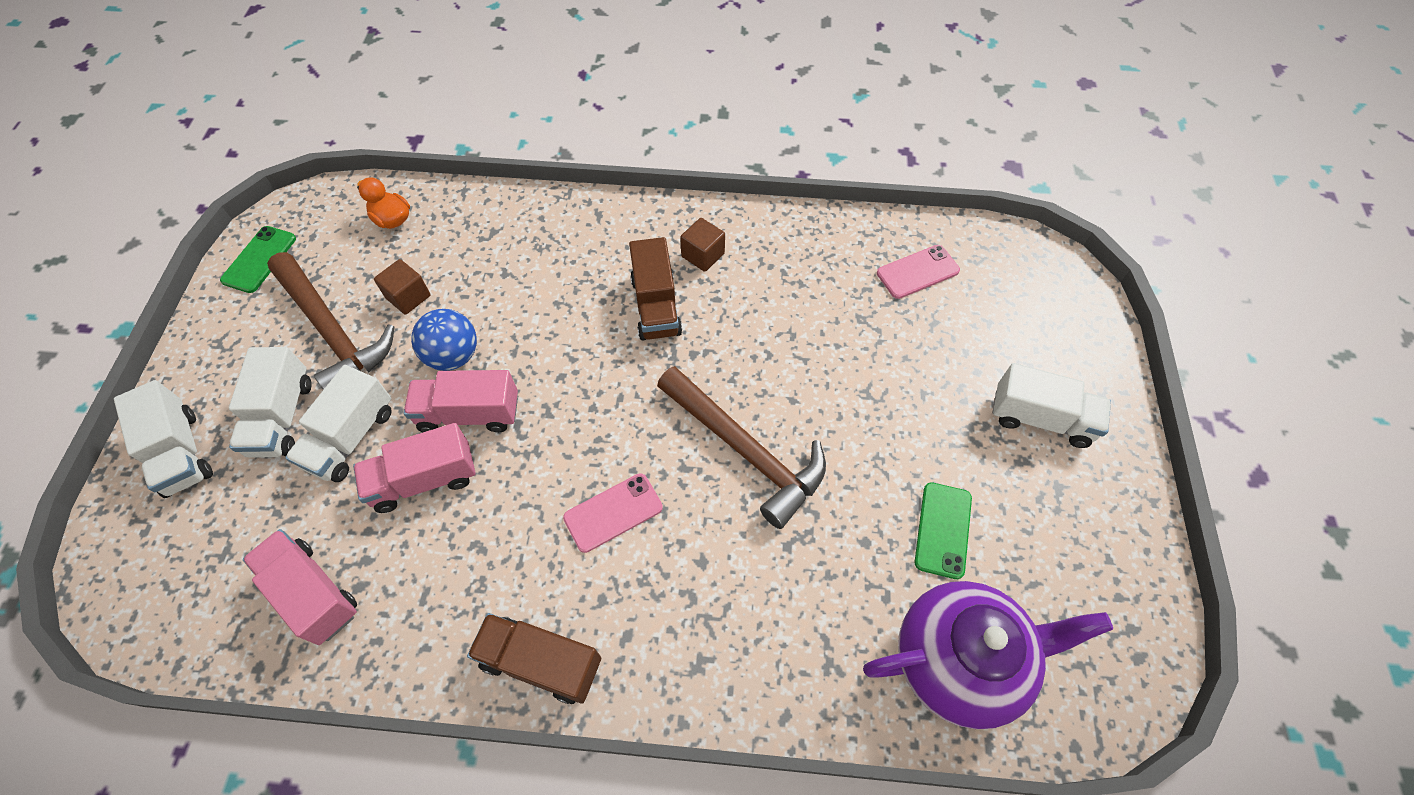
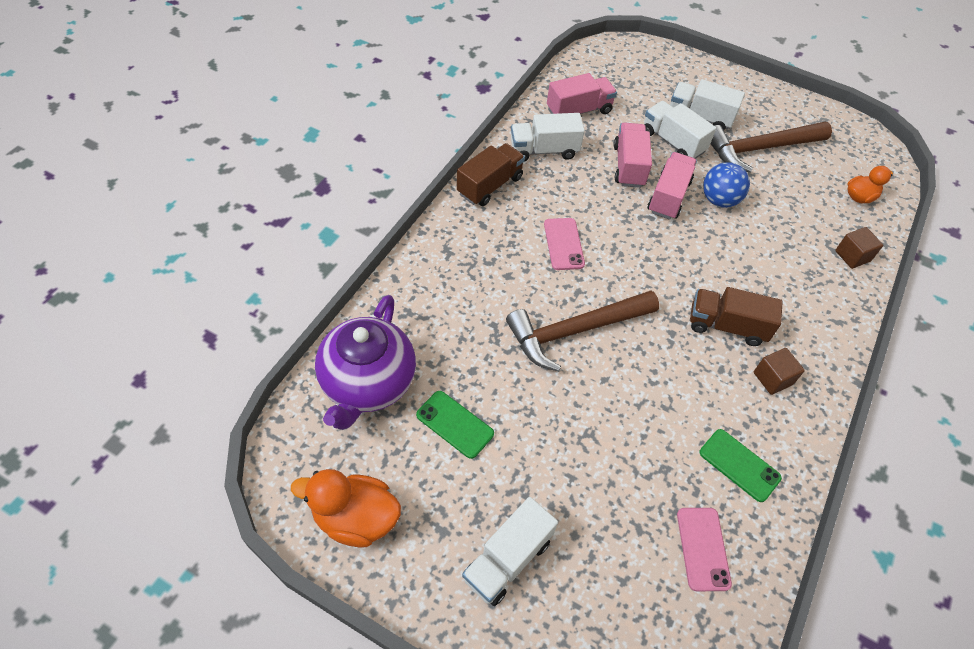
camera: 110 degrees right, 5 degrees down
white truck [114,380,213,498] -> white truck moved to [511,113,585,161]
green phone [220,226,296,293] -> green phone moved to [700,429,782,502]
brown cube [374,259,431,315] -> brown cube moved to [835,227,883,269]
none -> orange duck [291,469,401,547]

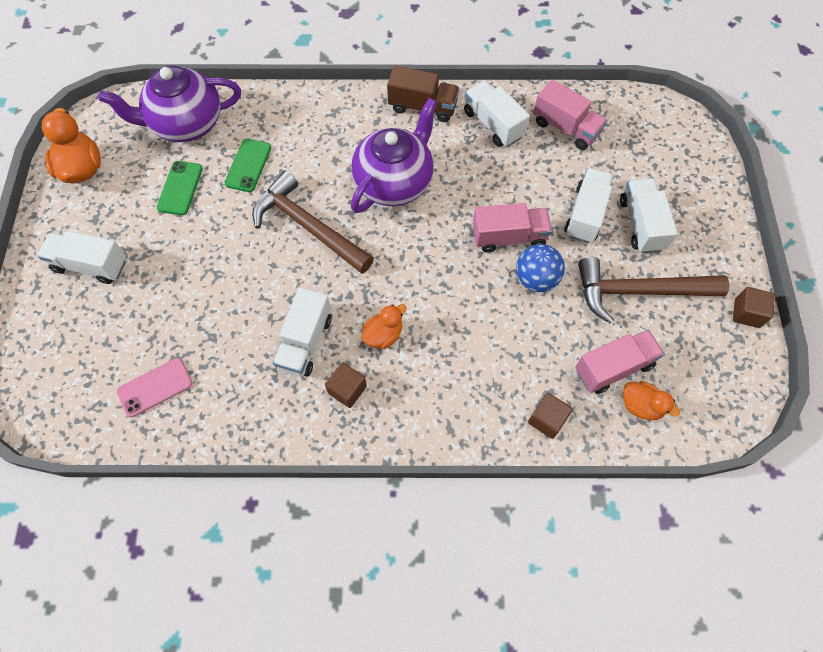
camera: 65 degrees right, 10 degrees up
pink phone [544,218,585,270] -> purple teapot [351,98,437,213]
pink truck [614,122,652,188] -> pink truck moved to [575,329,665,394]
brown truck [690,287,783,346] -> orange duck [362,304,407,349]
green phone [700,429,782,502] -> green phone moved to [224,139,271,192]
brown hammer [710,122,832,173] -> brown hammer turned 45 degrees counterclockwise [578,257,729,324]
none -> white truck [273,287,331,377]
none -> brown cube [733,287,775,328]

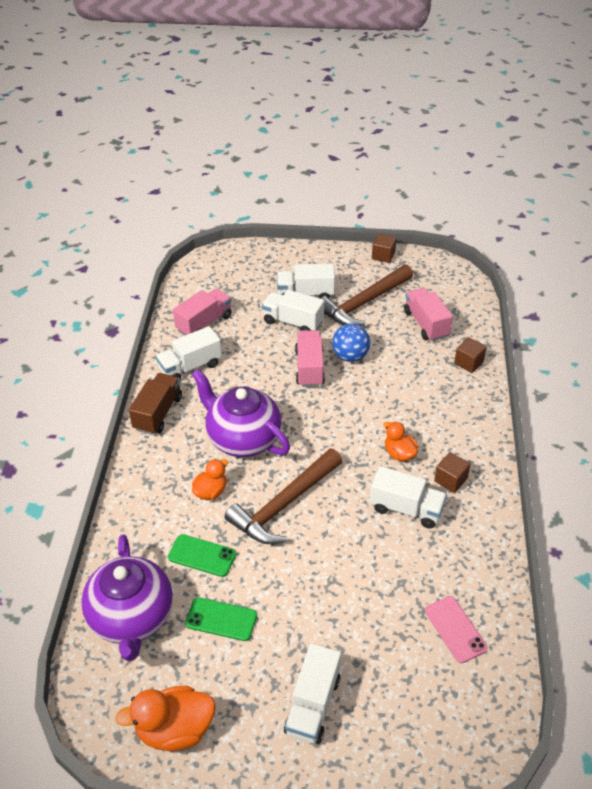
camera: 85 degrees left, 20 degrees down
brown hammer [578,257,729,324] -> brown hammer turned 45 degrees clockwise [320,265,413,326]
orange duck [623,381,680,420] -> orange duck moved to [192,459,228,500]

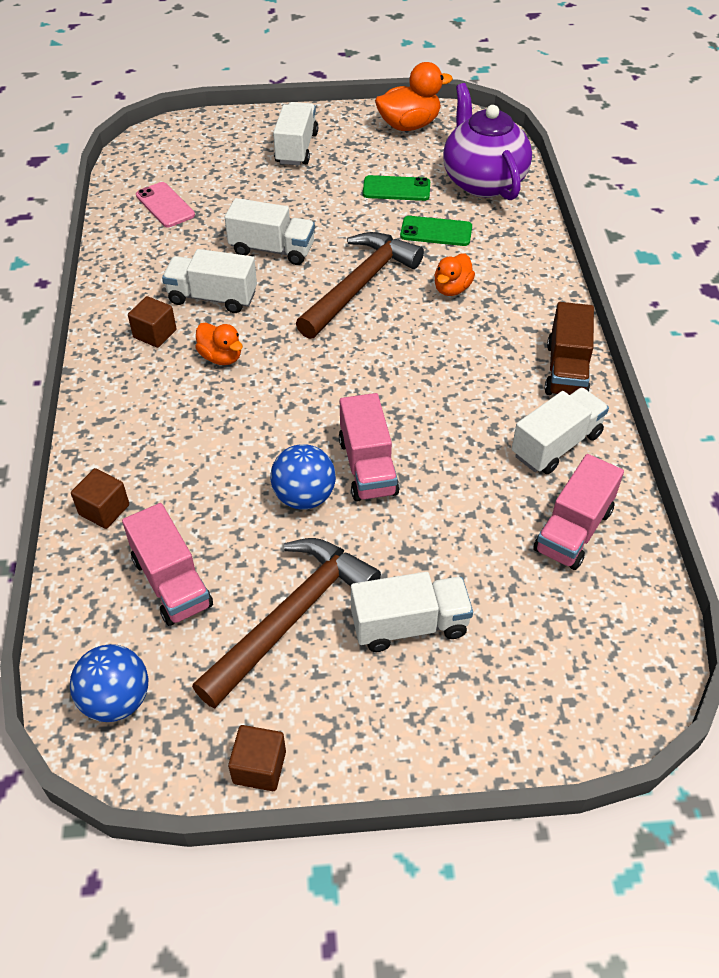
camera: 170 degrees right, 5 degrees up
purple teapot [192,369,290,457] -> none
white truck [262,290,324,331] -> white truck moved to [225,198,315,265]
none -> blue ball [70,644,148,722]

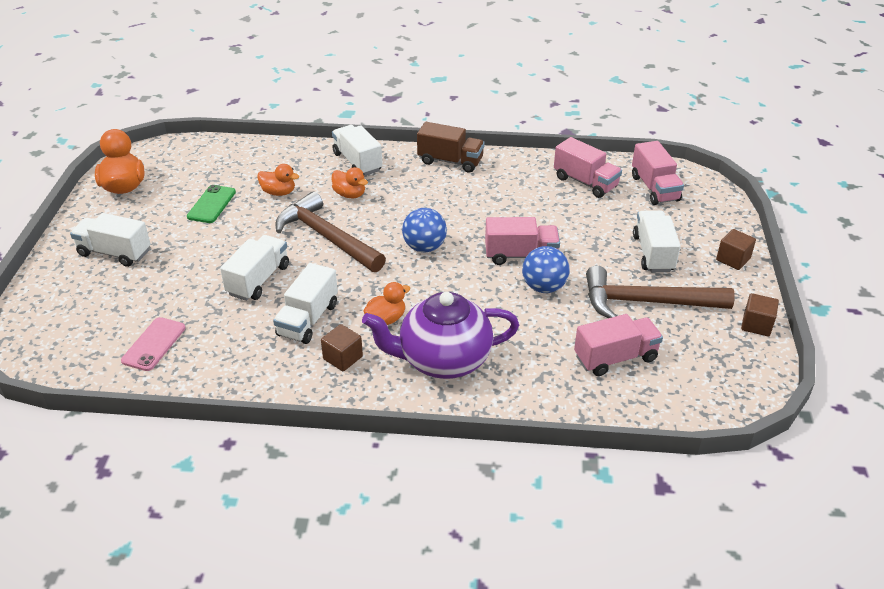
camera: 80 degrees left, 10 degrees down
blue ball [70,644,148,722] -> blue ball moved to [402,208,447,252]
brown cube [71,468,129,529] -> brown cube moved to [716,229,756,270]
pink phone [136,182,195,227] -> pink phone turned 45 degrees counterclockwise [121,317,186,371]
brown hammer [192,538,381,708] -> brown hammer turned 45 degrees counterclockwise [586,266,735,318]
green phone [400,216,472,246] -> orange duck [257,164,299,196]
purple teapot [443,83,532,200] -> purple teapot moved to [362,292,519,379]
white truck [512,388,609,474] -> white truck moved to [332,125,382,176]
none -> pink truck [632,141,684,205]

